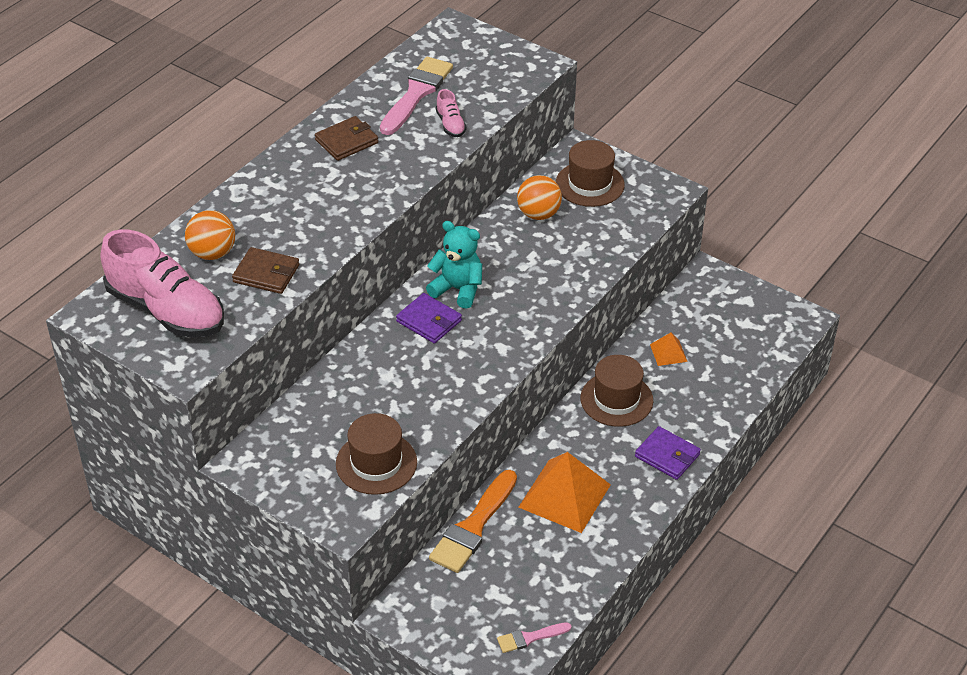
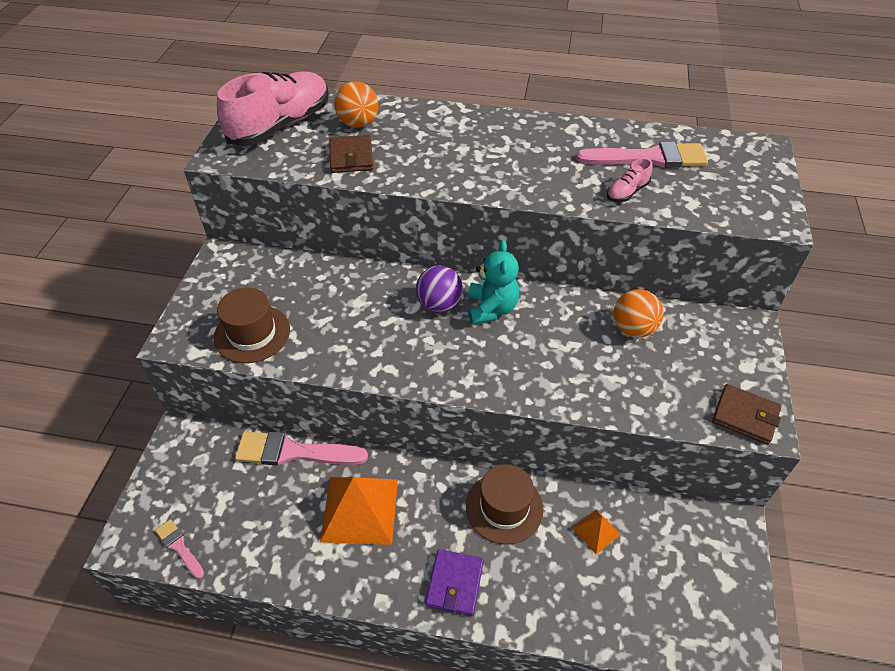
camera: 65 degrees right, 5 degrees up
pink shoe [101,229,224,338] -> pink shoe turned 150 degrees counterclockwise [217,72,329,146]
brown wallet [315,116,378,161] -> brown wallet moved to [712,384,781,445]
purple wallet [396,293,462,344] -> purple ball [416,265,463,312]
orange brush [429,470,517,573] -> pink brush [235,432,368,465]
brown hat [556,140,625,207] -> none

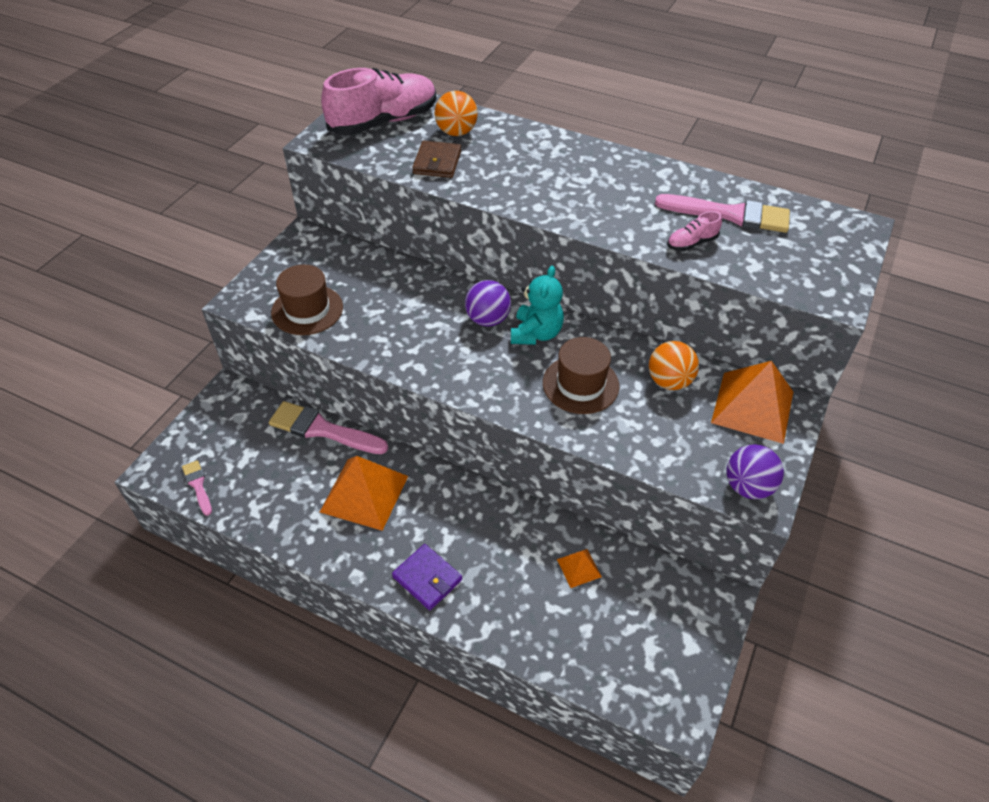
camera: 15 degrees right, 0 degrees up
purple wallet [425,549,484,616] -> purple wallet turned 75 degrees counterclockwise [392,544,462,610]
brown hat [466,464,543,544] -> brown hat moved to [543,337,619,414]
brown wallet [712,384,781,445] -> purple ball [726,444,784,499]
none -> orange pyramid [711,361,793,444]

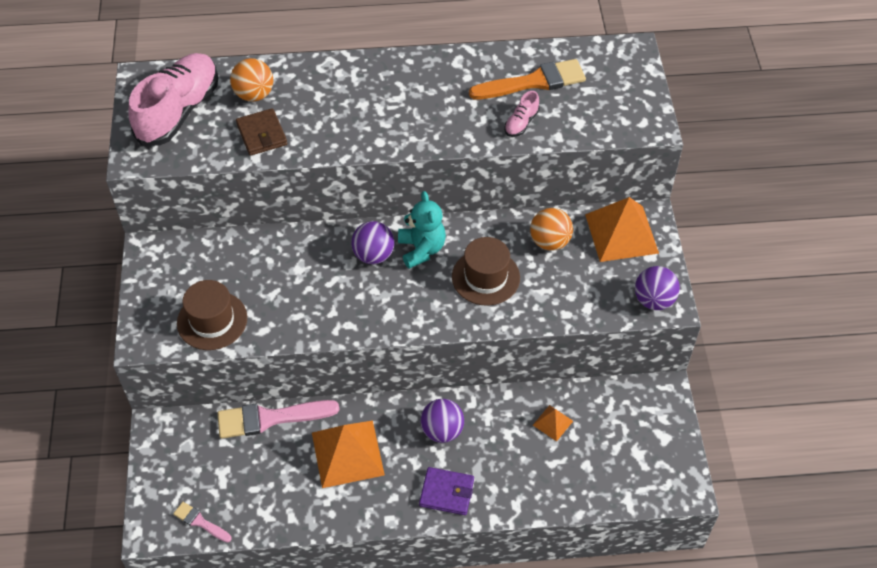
camera: 30 degrees left, 5 degrees up
pink brush [655,194,790,233] -> orange brush [469,59,586,100]
none -> purple ball [421,399,464,443]

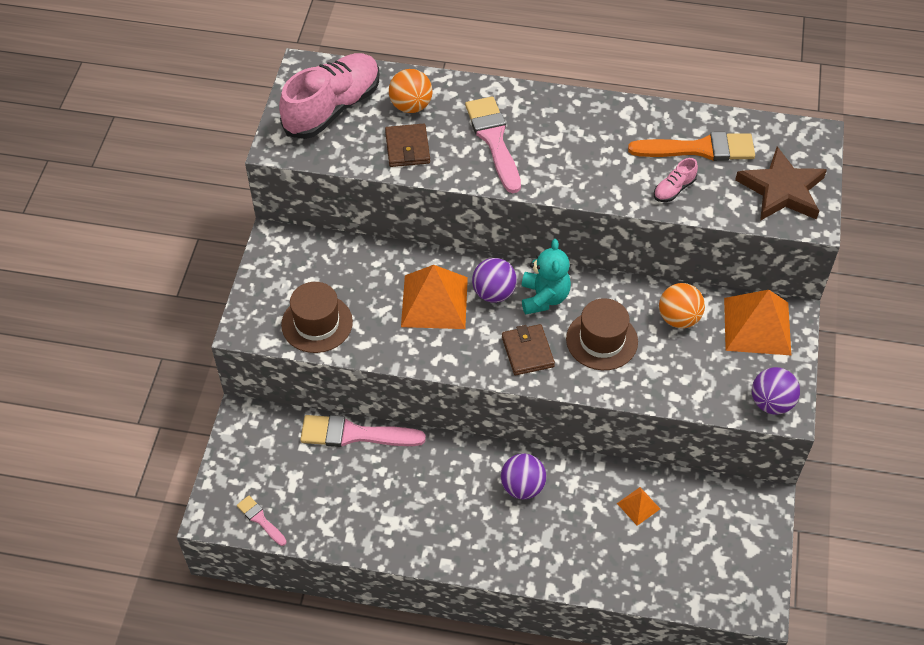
camera: 15 degrees right, 0 degrees up
orange pyramid [312,420,385,488] -> orange pyramid moved to [401,265,468,329]
purple wallet [419,467,474,515] -> none
none -> pink brush [465,96,521,193]
none -> brown wallet [502,324,555,375]
none -> brown star [735,147,827,221]

